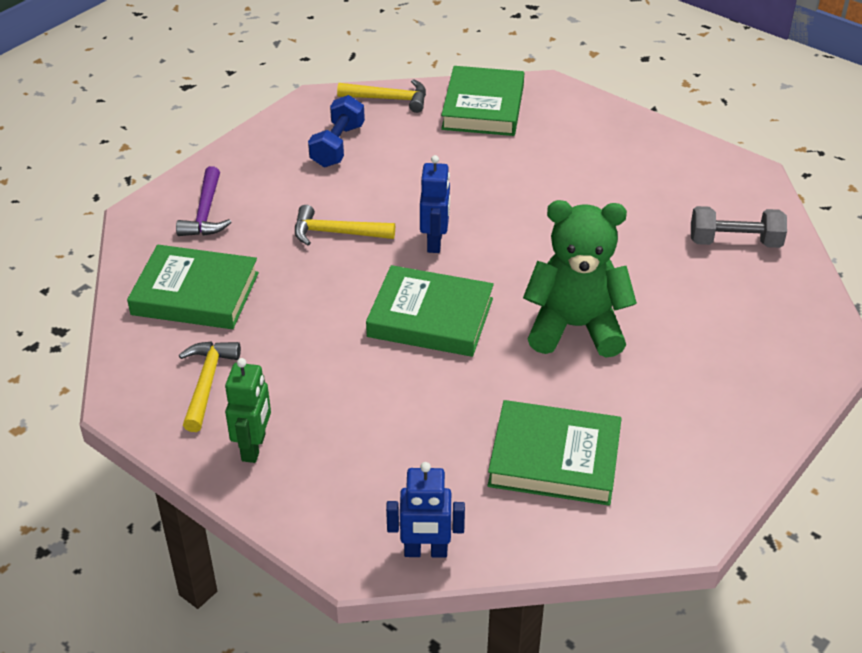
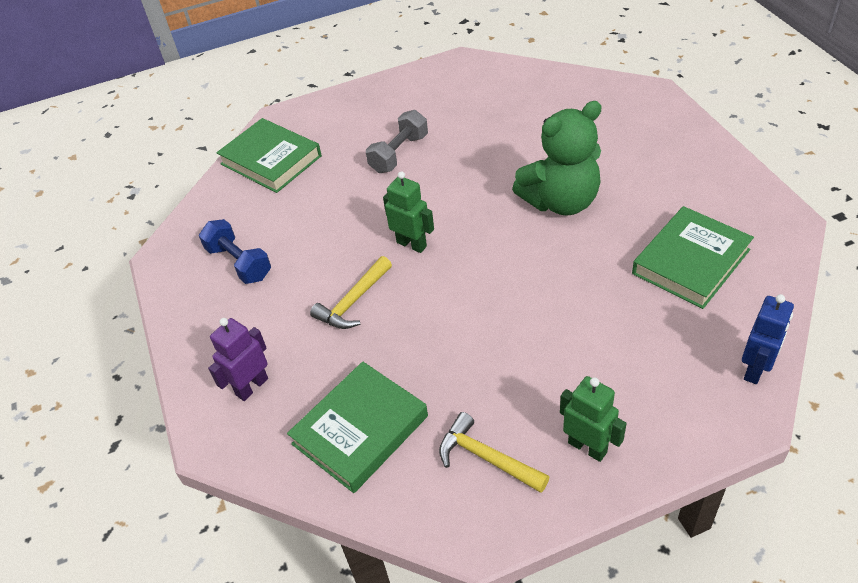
camera: 55 degrees left, 5 degrees up
purple hammer [176,166,232,236] -> purple robot [208,318,268,401]
yellow hammer [337,79,426,113] -> none
green book [366,265,494,357] -> none
blue robot [420,155,450,253] -> green robot [383,171,434,253]
green teddy bear [523,200,637,358] -> green teddy bear turned 150 degrees counterclockwise [512,101,602,216]
grey dumbbell [691,206,787,248] -> grey dumbbell moved to [366,110,428,173]

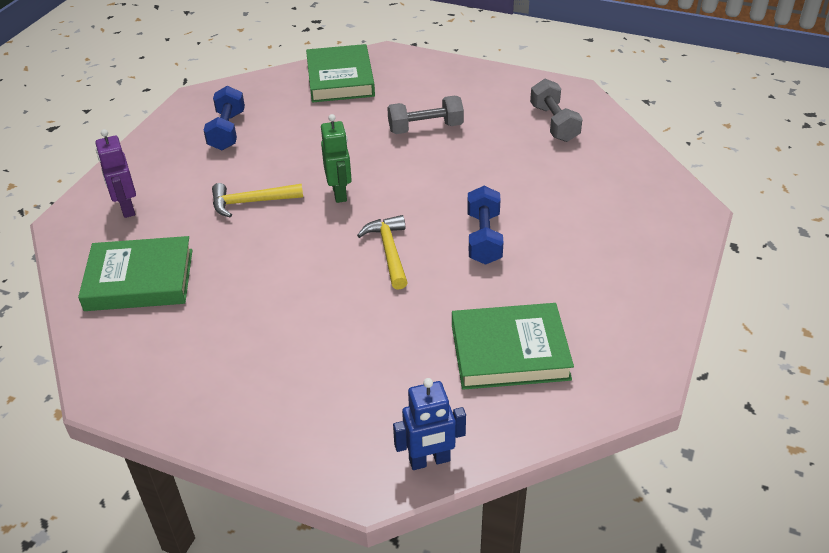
camera: 40 degrees right, 5 degrees down
purple robot [208,318,268,401] -> purple robot turned 105 degrees counterclockwise [95,129,136,218]
yellow hammer [439,412,549,493] -> yellow hammer moved to [357,215,408,290]
green teddy bear [512,101,602,216] -> blue dumbbell [467,186,503,265]
green robot [560,376,627,462] -> none
none -> grey dumbbell [530,79,583,142]

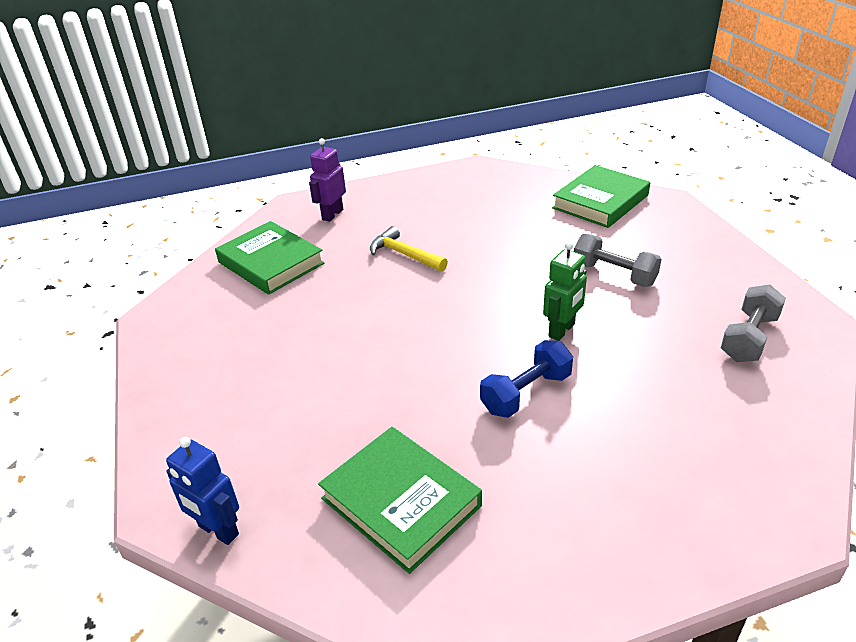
camera: 50 degrees right, 5 degrees down
blue dumbbell [204,86,245,150] -> none
green robot [321,114,352,203] -> green robot moved to [543,242,587,341]
yellow hammer [357,215,408,290] -> none

